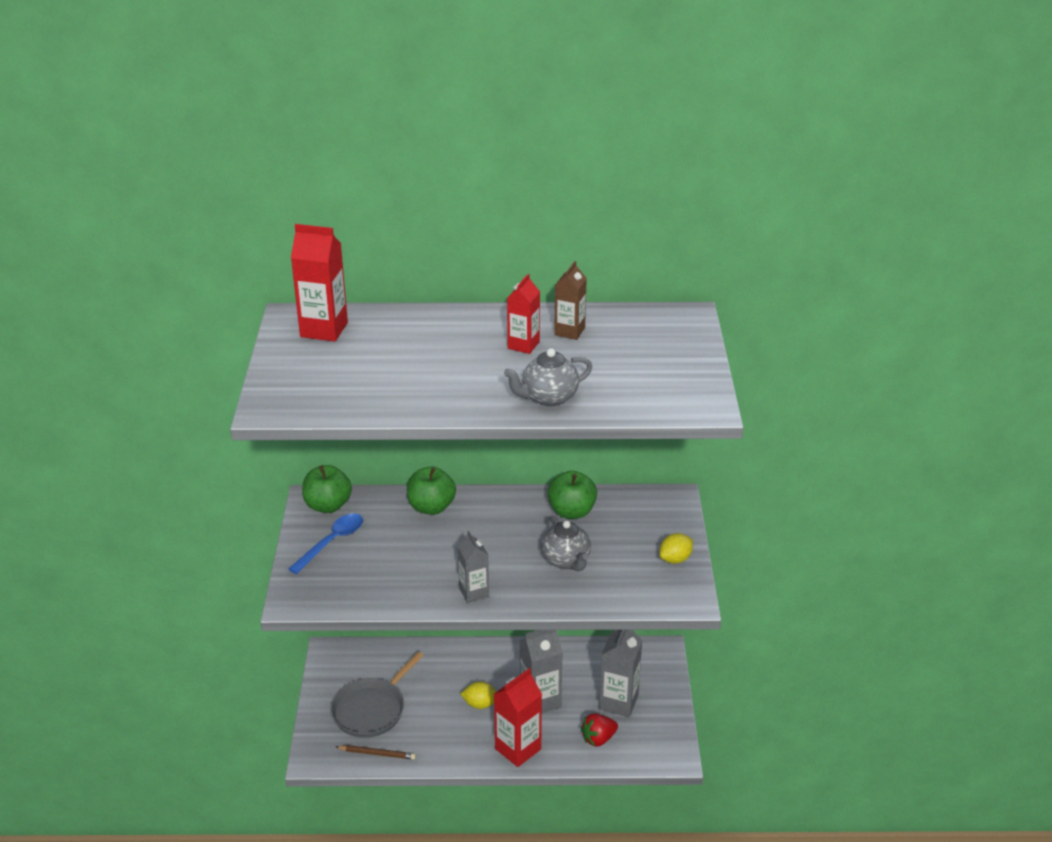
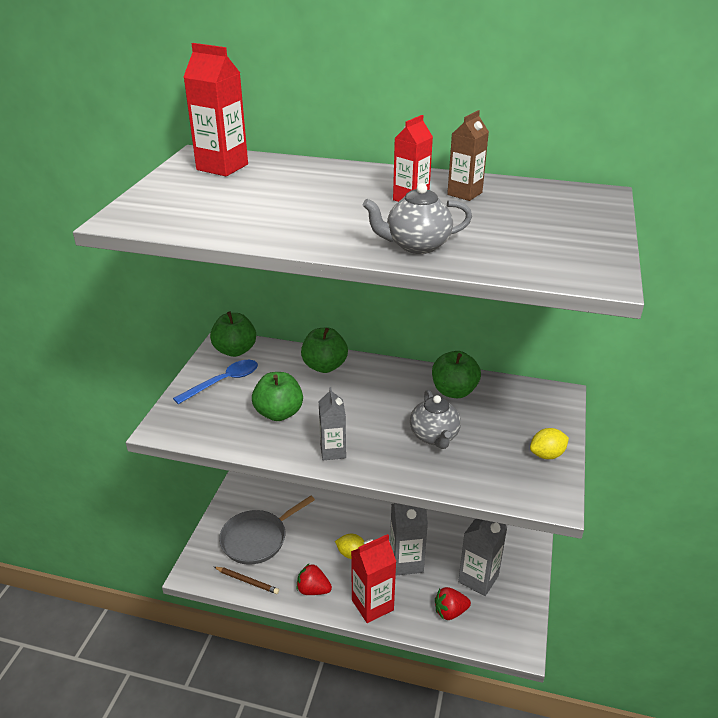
camera: 15 degrees right, 0 degrees up
none -> green apple [252,372,303,421]
none -> red strawberry [297,564,332,595]

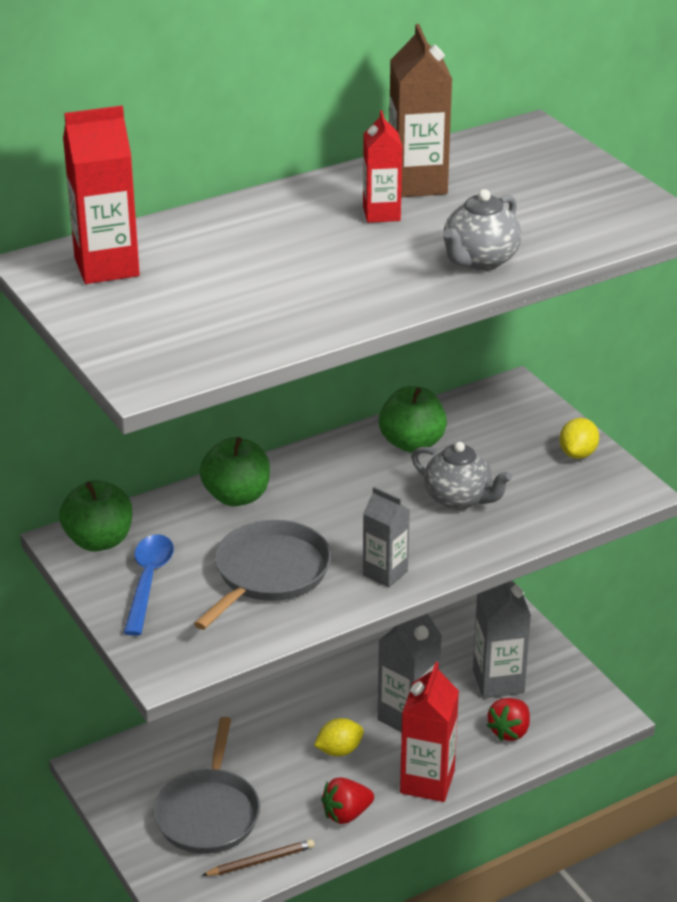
camera: 45 degrees left, 0 degrees up
green apple [252,372,303,421] -> grey pan [194,520,331,630]
brown carton [447,110,489,201] -> brown carton [389,24,453,197], size x1.56

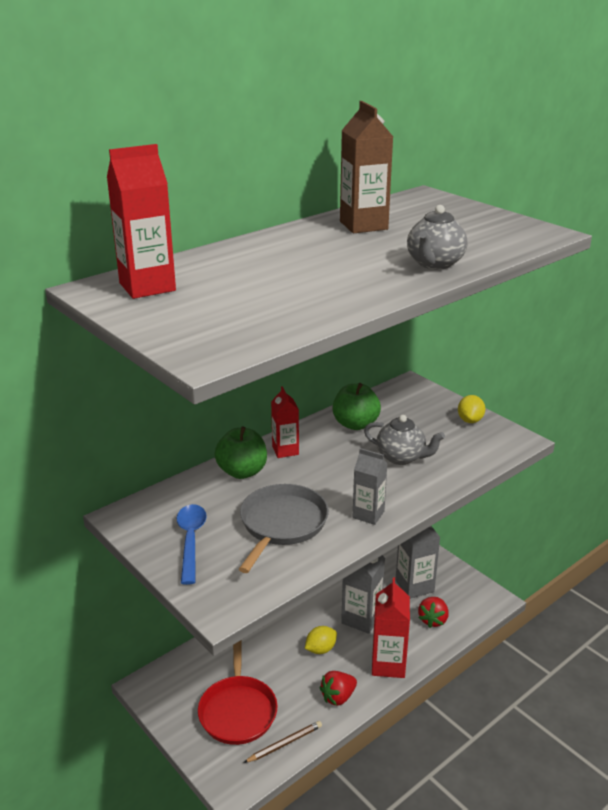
camera: 10 degrees left, 5 degrees down
green apple [59,480,132,551] -> none
grey pan [153,717,260,854] -> red pan [198,640,278,745]
red carton [363,110,402,223] -> red carton moved to [271,386,299,458]

